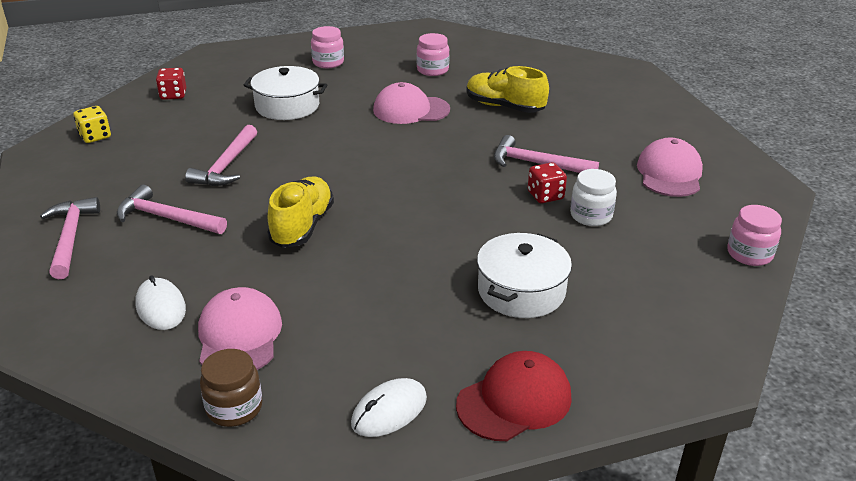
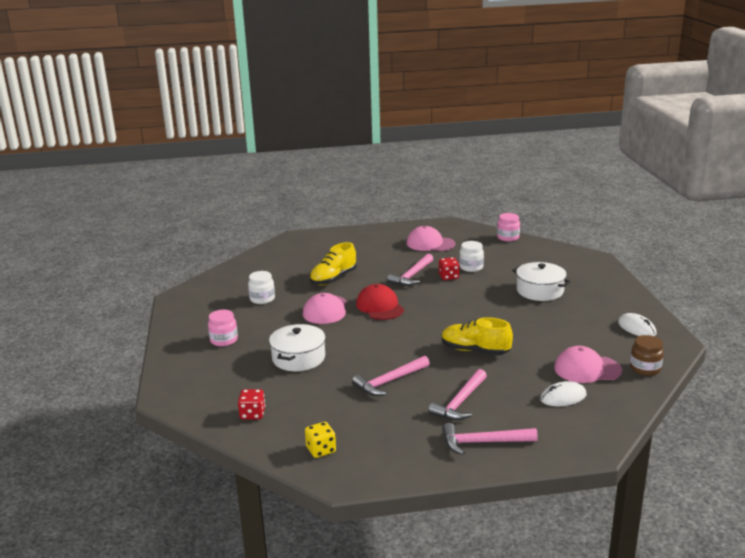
camera: 80 degrees left, 10 degrees down
pink hammer [185,125,257,186] -> pink hammer turned 120 degrees clockwise [352,356,430,396]
pink jar [417,33,450,76] -> white jar [248,271,275,304]
red cap [456,351,572,441] -> red cap moved to [356,284,404,320]

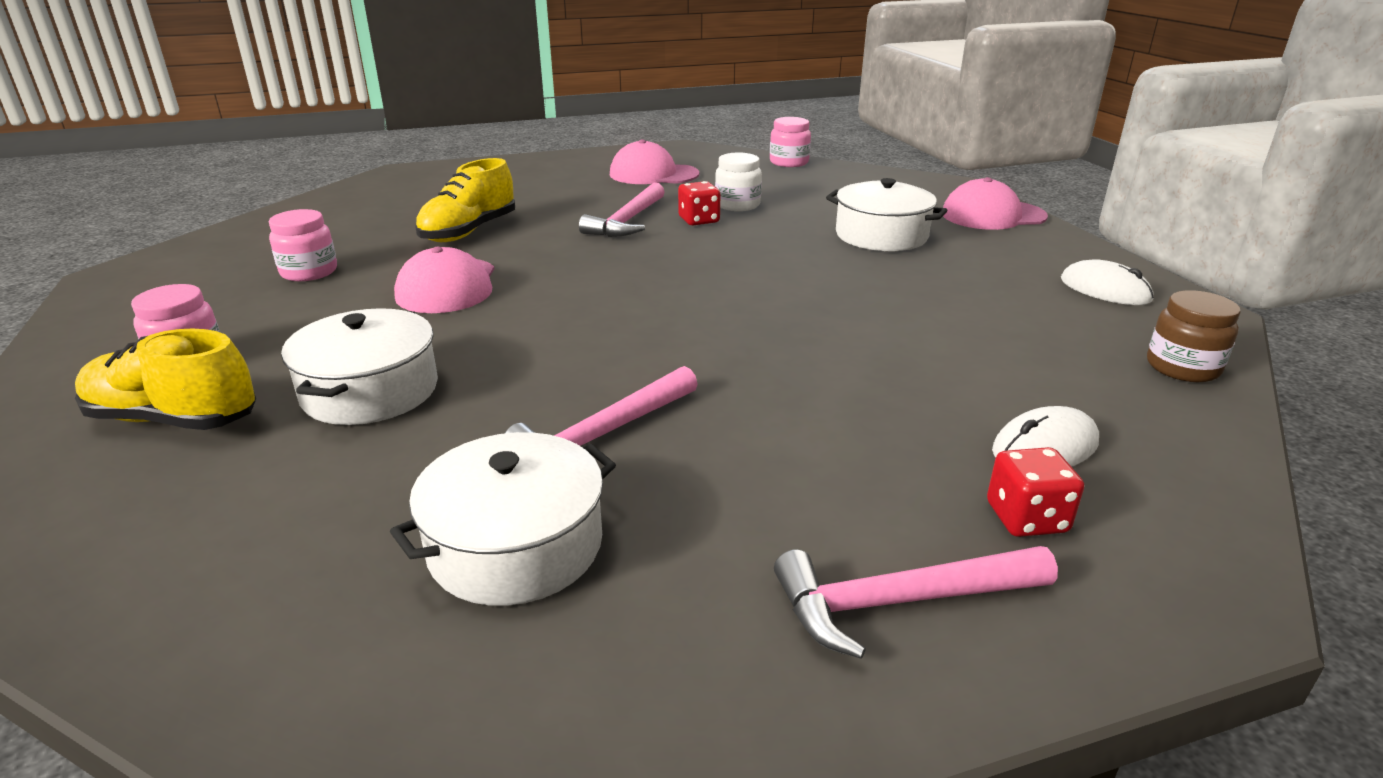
camera: 10 degrees left, 5 degrees up
red dice [238,389,265,419] -> red dice moved to [987,447,1084,537]
white jar [248,271,275,304] -> pink jar [269,209,337,281]
yellow dice [305,422,336,458] -> none
red cap [356,284,404,320] -> none
pink hammer [429,369,487,420] -> none
yellow shoe [442,317,513,355] -> yellow shoe moved to [75,329,256,430]
pink cap [554,346,622,383] -> pink cap moved to [943,177,1048,230]
none -> white pot [390,432,616,606]

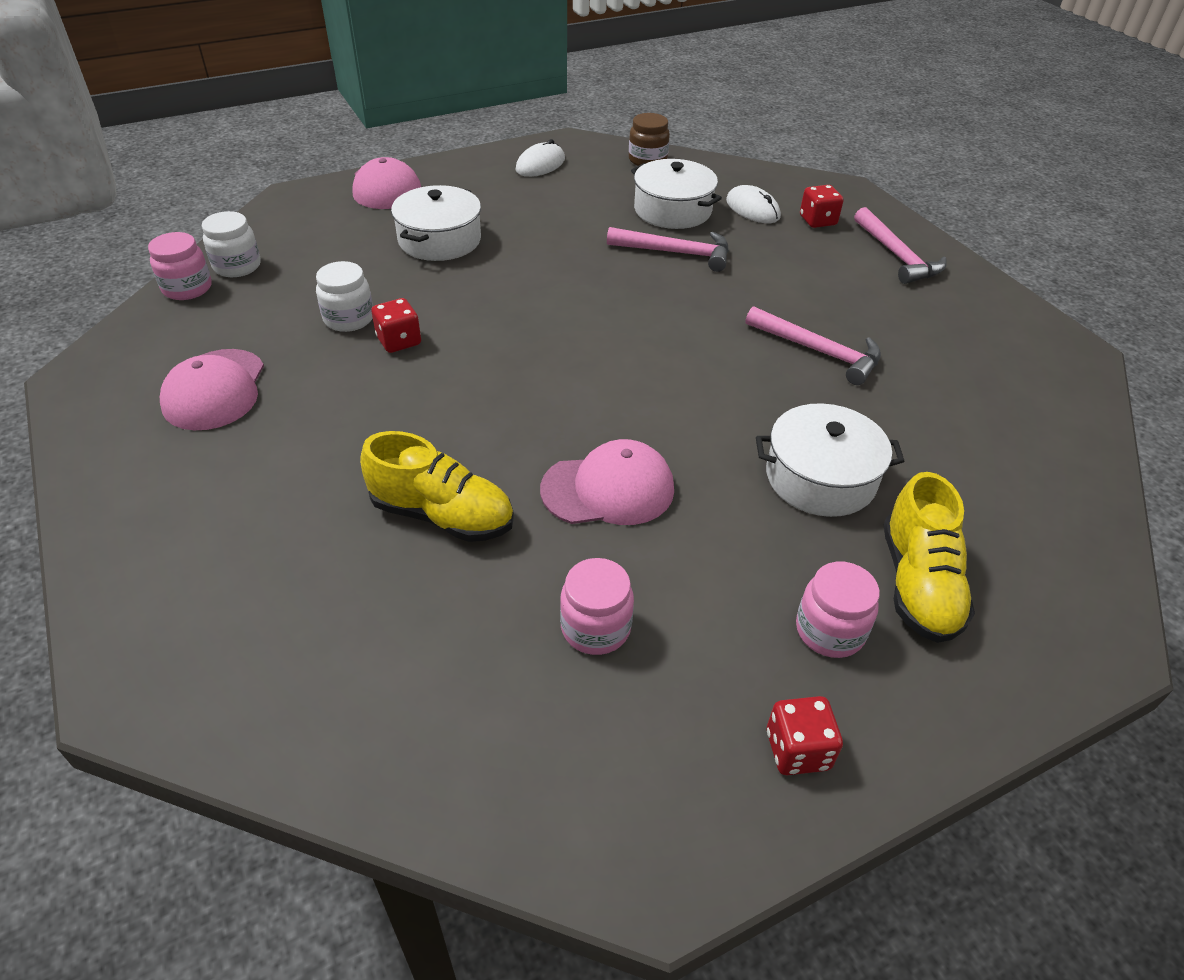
camera: 100 degrees left, 15 degrees up
white pot [390,432,616,606] -> white pot moved to [631,159,722,229]
pink hammer [579,183,665,237] -> pink hammer moved to [607,227,729,272]
none -> white jar [202,211,261,277]
none -> red dice [767,696,843,775]

